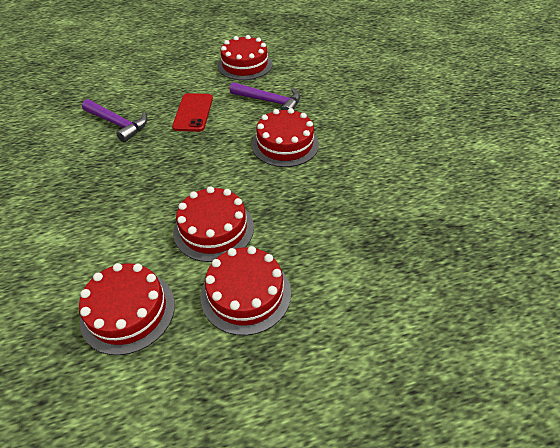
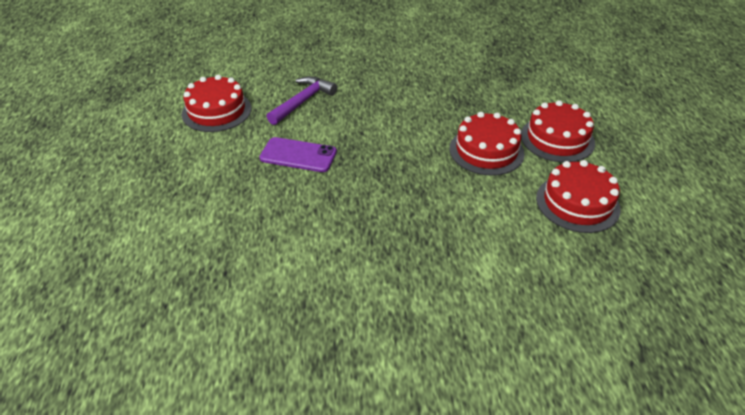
camera: 80 degrees left, 5 degrees down
purple hammer [82,99,147,143] -> none
red phone [172,93,213,132] -> purple phone [259,137,337,172]
red cake [252,108,319,167] -> none

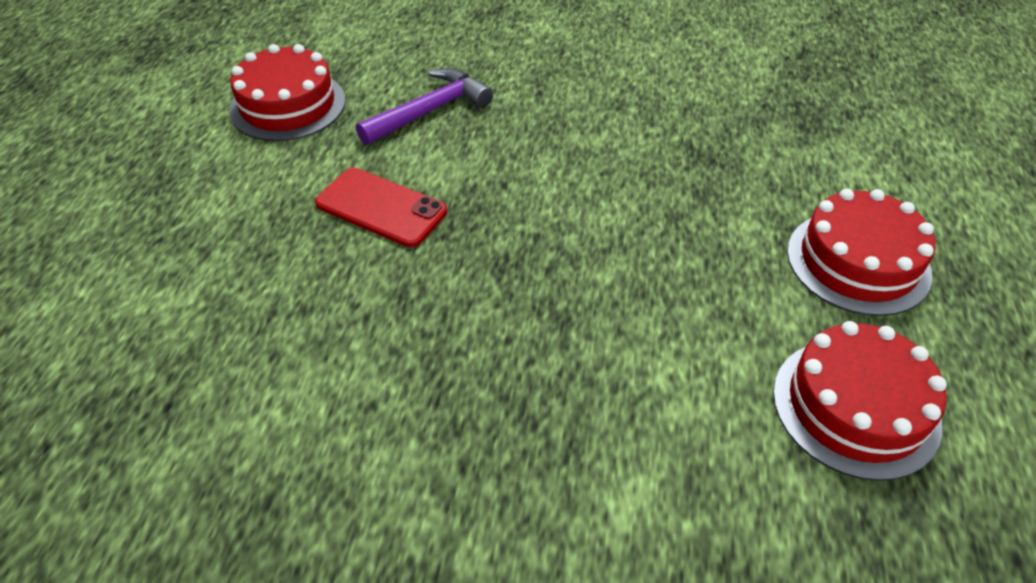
camera: 15 degrees right, 5 degrees up
purple phone [259,137,337,172] -> red phone [315,168,447,247]
red cake [450,112,525,176] -> none

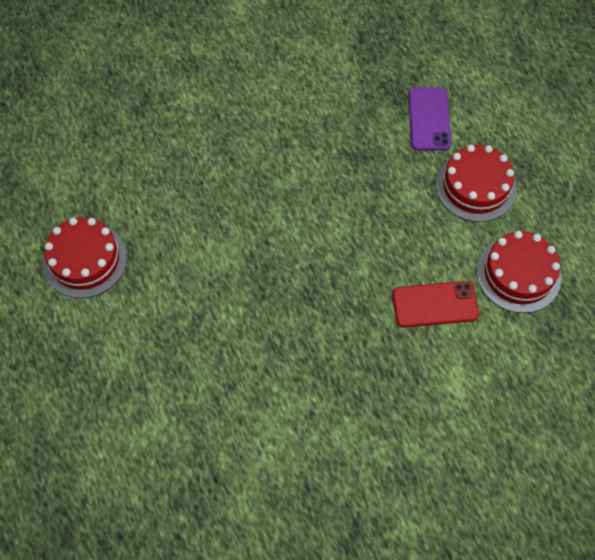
camera: 35 degrees left, 15 degrees up
red phone [315,168,447,247] -> red phone moved to [392,281,479,328]
purple hammer [356,68,493,145] -> none
none -> purple phone [409,87,451,151]

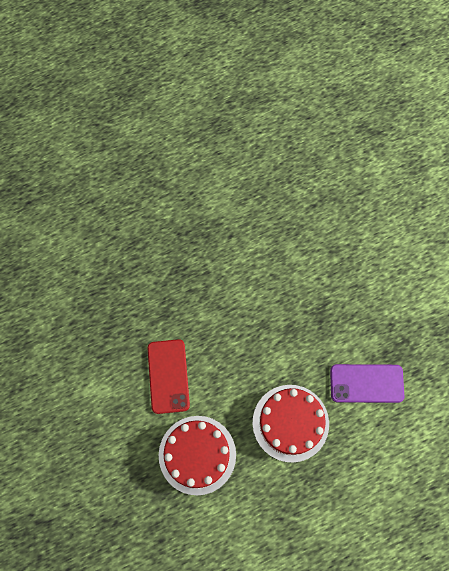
camera: 90 degrees right, 10 degrees up
red cake [43,217,127,298] -> none

